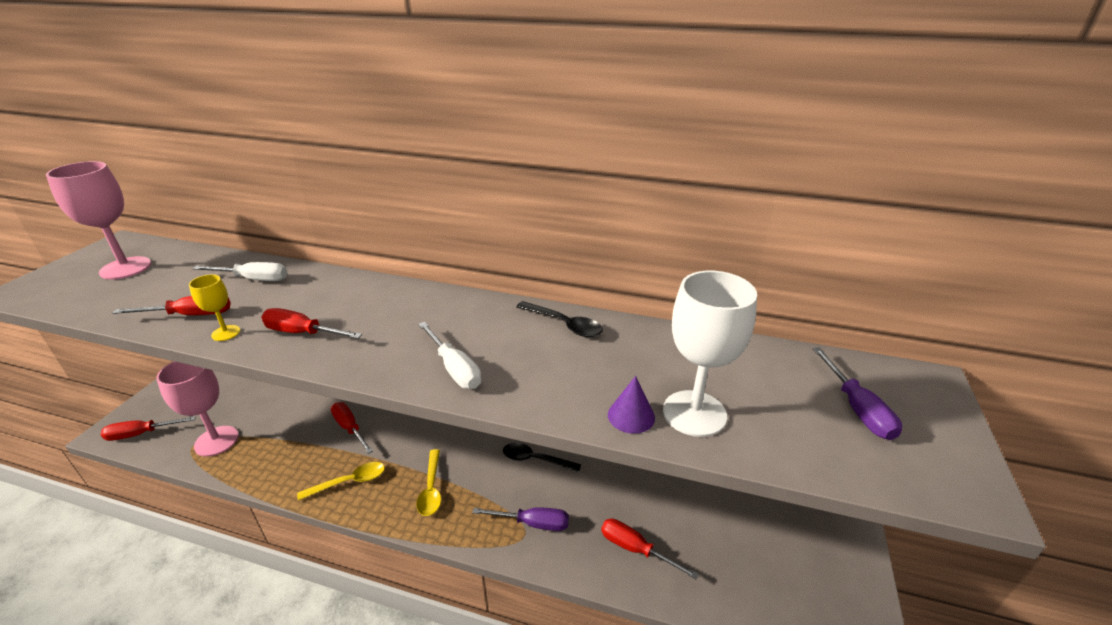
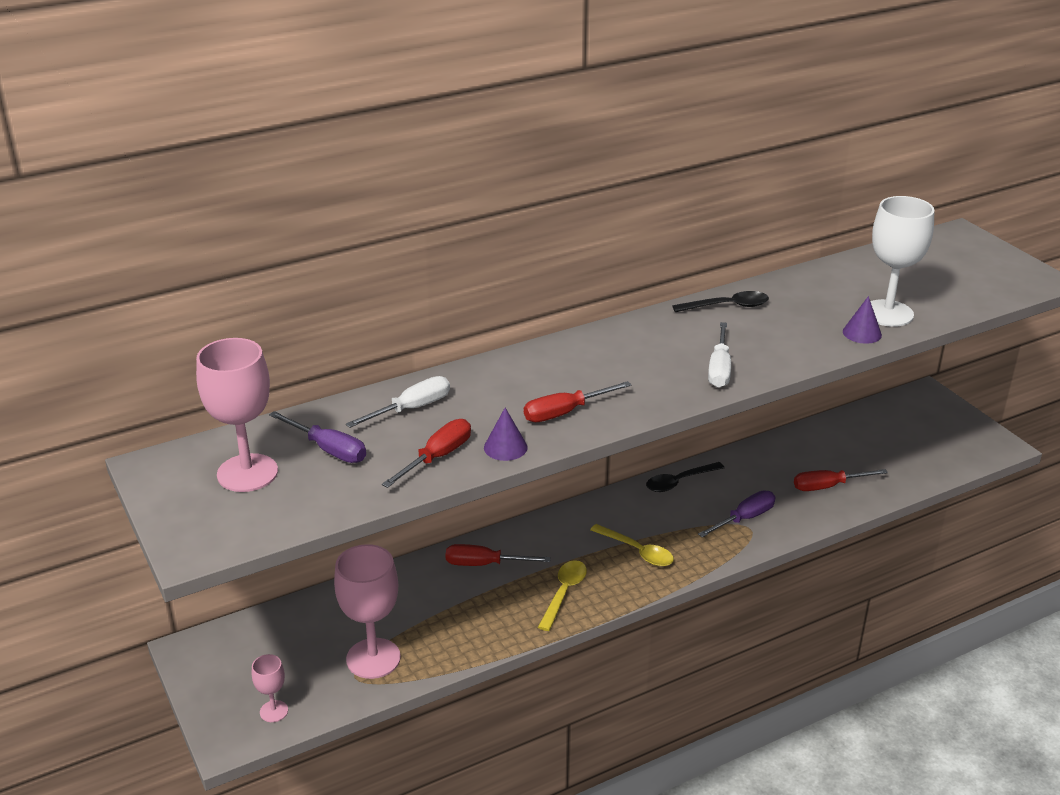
camera: 45 degrees left, 0 degrees up
red screwdriver [101,416,196,441] -> pink goblet [252,654,288,722]
yellow goblet [189,274,240,341] -> purple cone [484,408,527,461]
white screwdriver [418,322,482,389] -> white screwdriver turned 90 degrees clockwise [708,322,731,388]
purple screwdriver [813,347,902,440] -> purple screwdriver moved to [269,411,366,463]

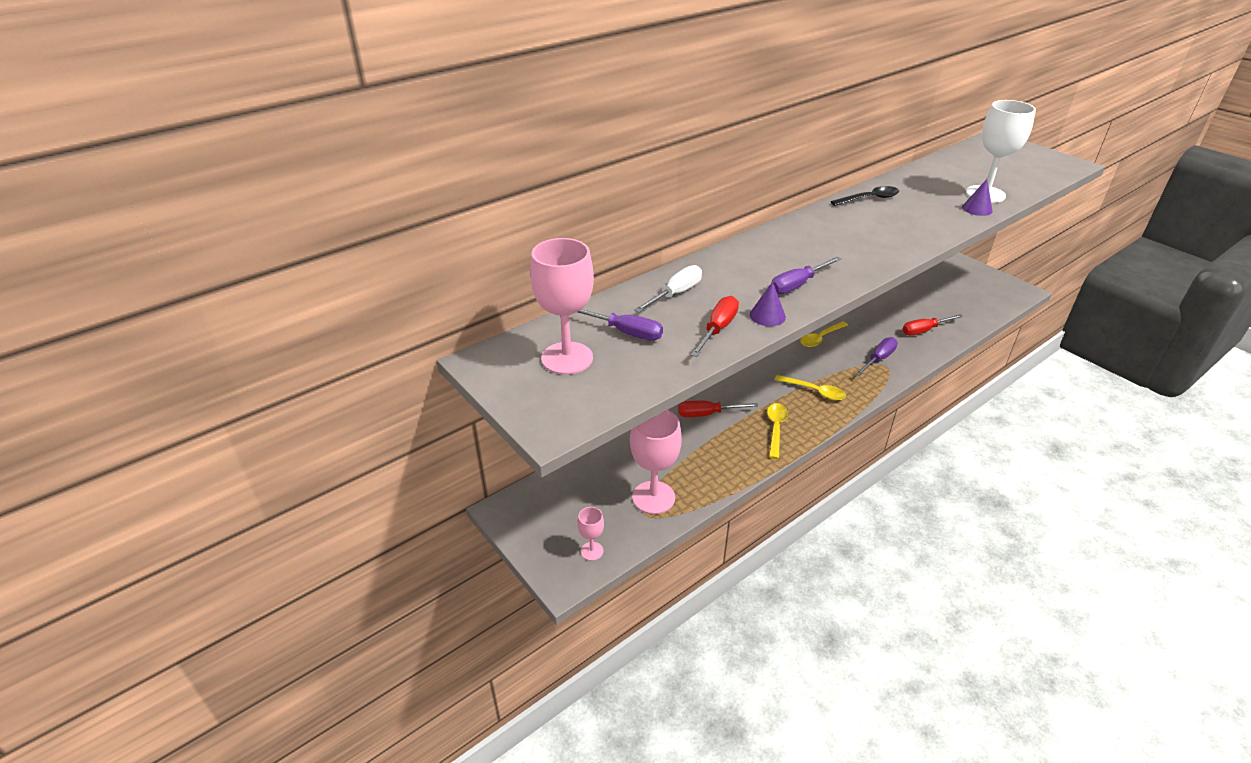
camera: 10 degrees left, 5 degrees up
red screwdriver [524,381,631,422] -> purple screwdriver [771,257,841,294]
black spoon [646,462,724,492] -> yellow spoon [800,321,848,347]
white screwdriver [708,322,731,388] -> none

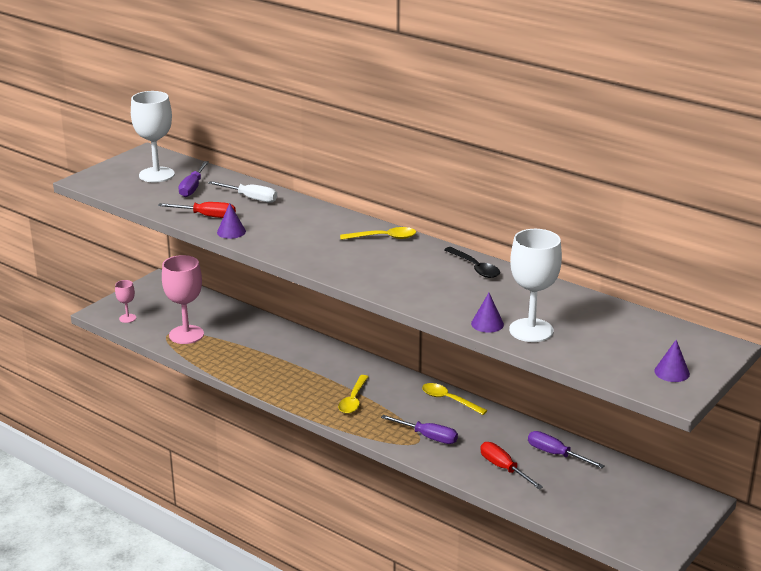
camera: 75 degrees right, 10 degrees down
pink goblet [530,238,594,375] -> white goblet [131,91,175,183]
red screwdriver [678,401,759,417] -> none
yellow spoon [767,403,788,459] -> yellow spoon moved to [340,227,416,240]
purple screwdriver [771,257,841,294] -> purple screwdriver moved to [528,431,605,468]
none -> purple cone [654,340,690,382]

